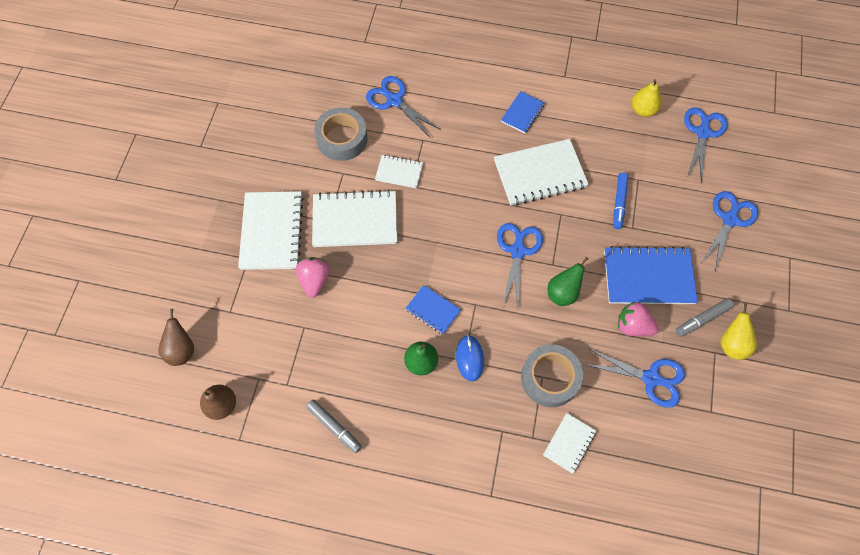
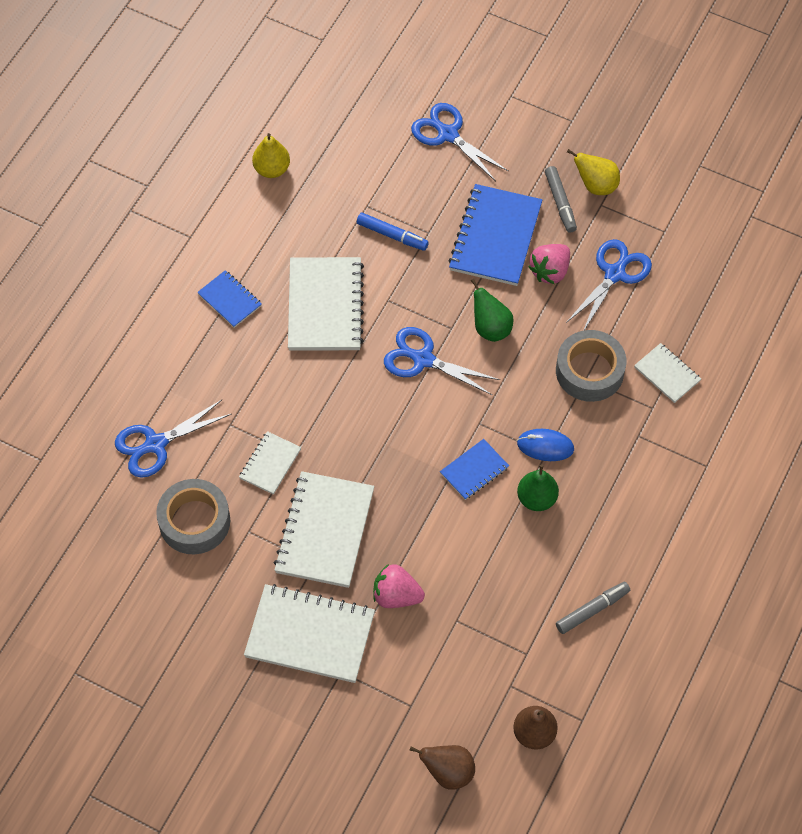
camera: 75 degrees left, 5 degrees down
blue scissors [684,107,727,183] -> none

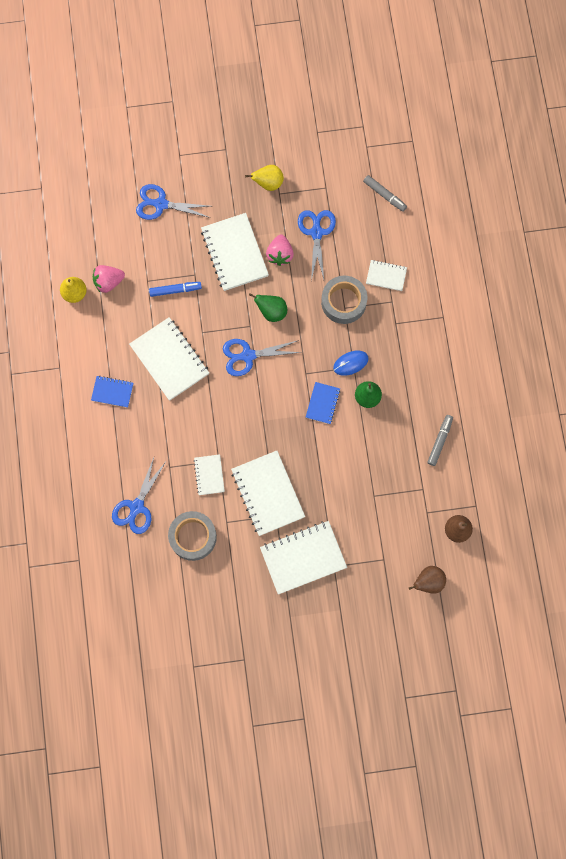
camera: 35 degrees left, 15 degrees up
pink strawberry [373,564,425,608] -> pink strawberry moved to [93,265,125,293]
blue notebook [448,184,542,286] -> white notebook [201,213,269,291]
grey marker [545,166,577,233] -> grey marker moved to [363,175,407,212]

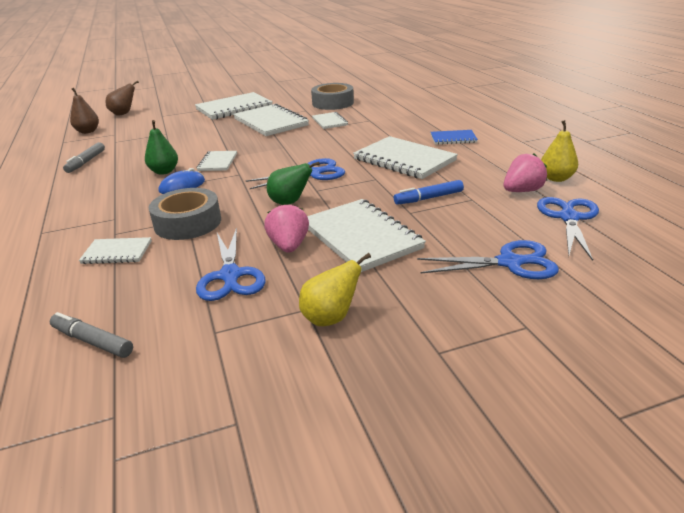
camera: 170 degrees right, 45 degrees down
blue scissors [112,455,166,534] -> blue scissors moved to [537,197,599,261]
blue notebook [306,382,340,424] -> white notebook [197,151,237,171]

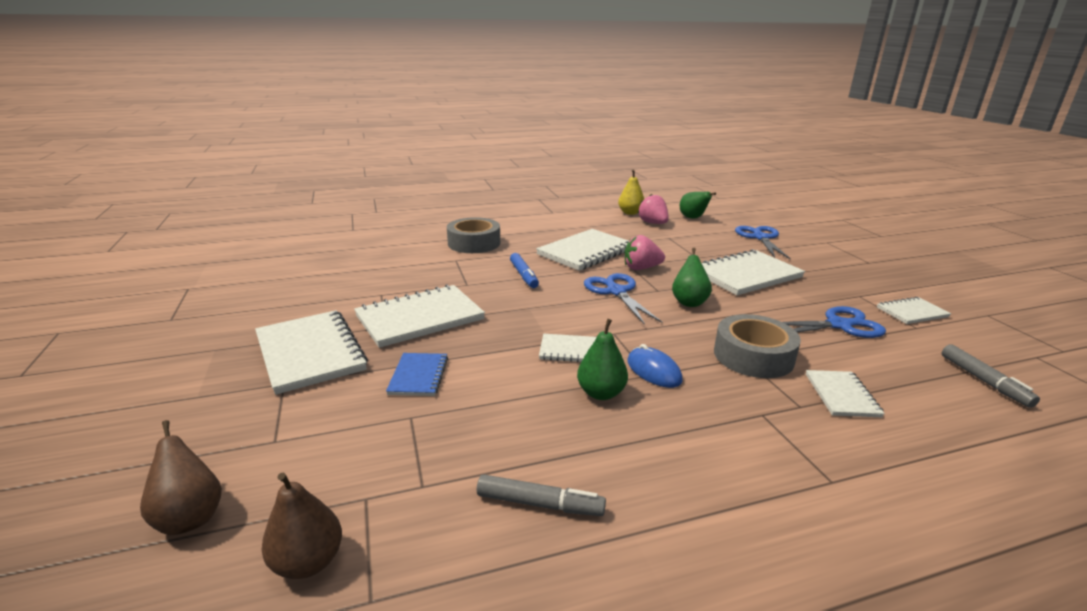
camera: 90 degrees left, 5 degrees down
grey marker [50,312,133,358] -> grey marker turned 45 degrees counterclockwise [942,344,1040,408]
pink strawberry [264,203,309,253] -> pink strawberry moved to [624,235,665,270]
yellow pear [299,253,371,326] -> none
grey tape [311,83,354,110] -> grey tape moved to [447,217,500,253]
white notebook [312,112,348,129] -> white notebook moved to [877,297,951,324]
blue marker [394,180,464,205] -> blue marker moved to [510,253,539,288]
blue notebook [431,130,478,145] -> blue notebook moved to [386,353,448,396]
blue scissors [537,197,599,261] -> green pear [680,192,716,219]

